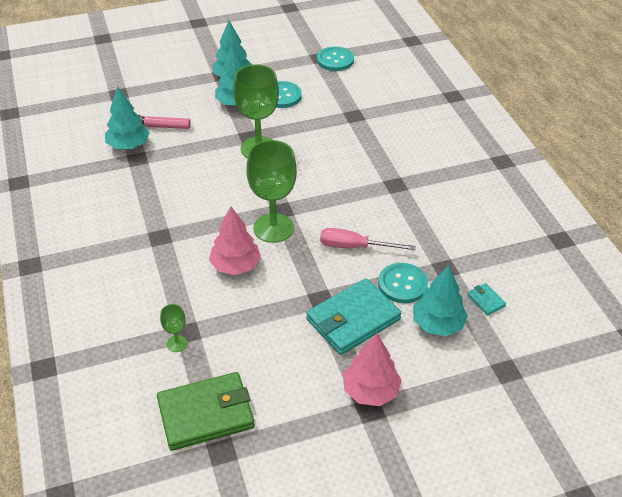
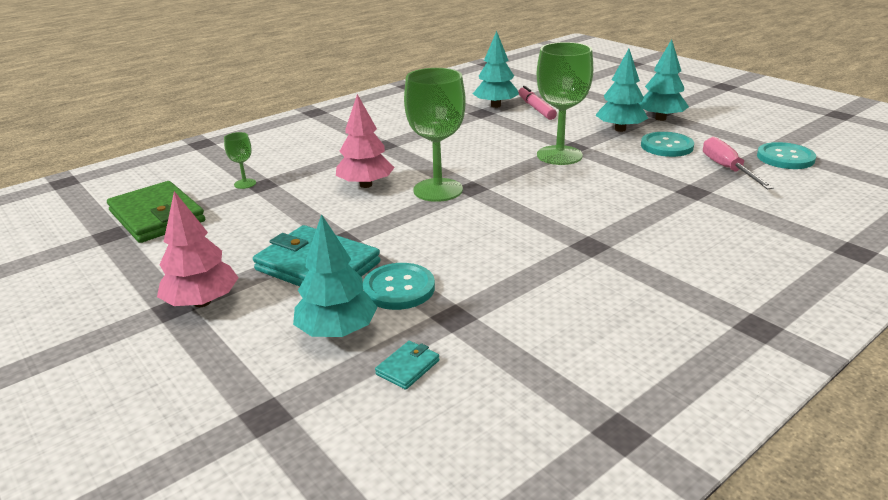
camera: 70 degrees right, 15 degrees down
pink screwdriver [320,228,416,250] -> pink screwdriver moved to [703,137,774,189]

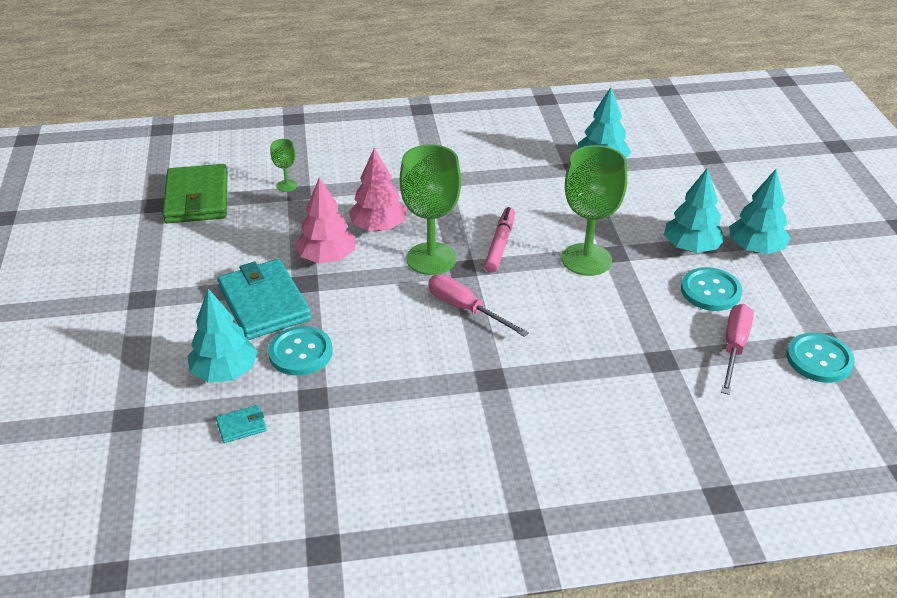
camera: 30 degrees right, 10 degrees up
pink tree [157,191,239,307] -> pink tree moved to [295,177,356,263]
pink marker [518,86,557,120] -> pink marker moved to [484,207,515,273]
none -> pink screwdriver [428,274,529,337]

